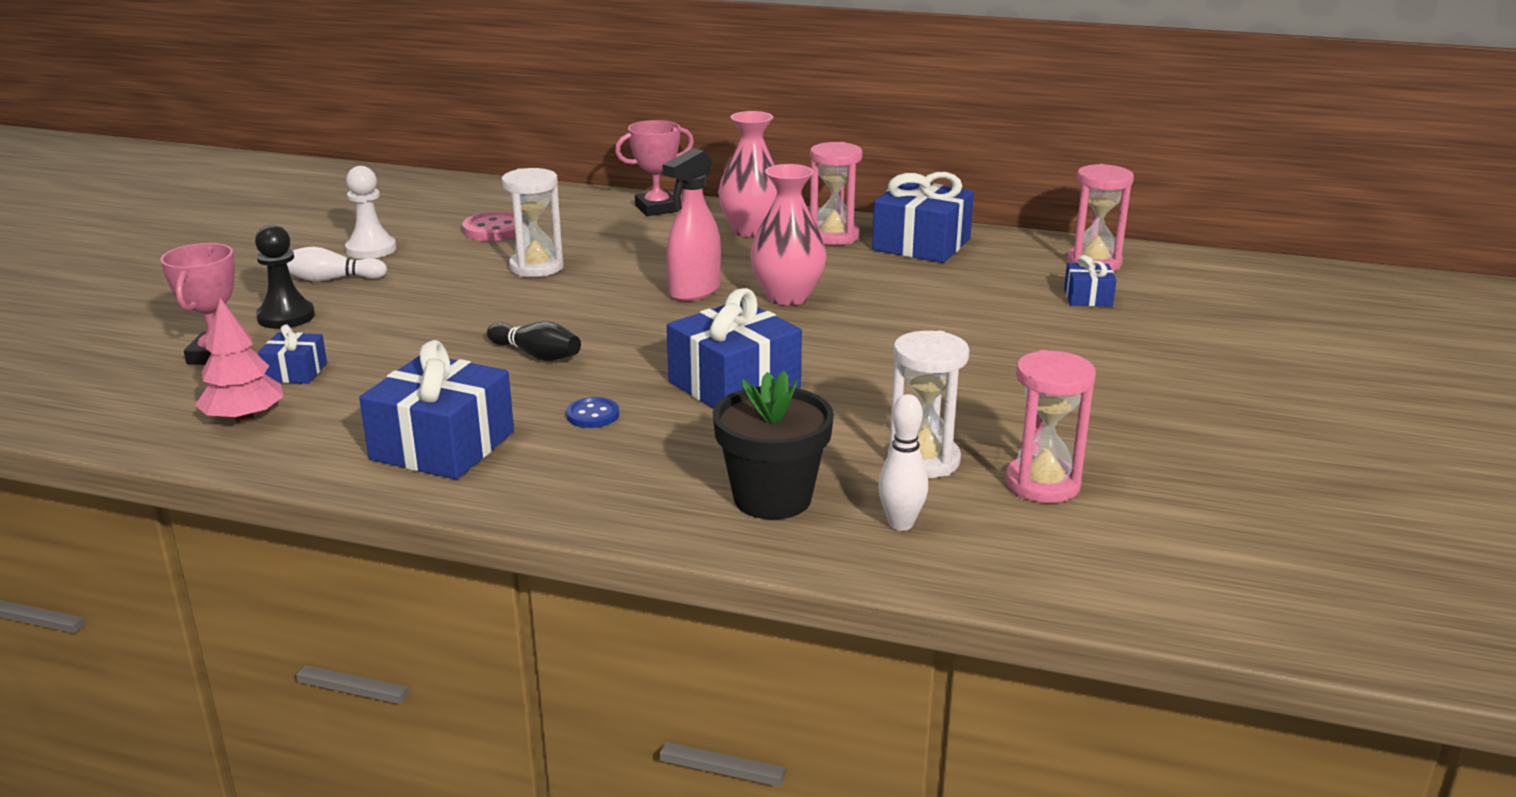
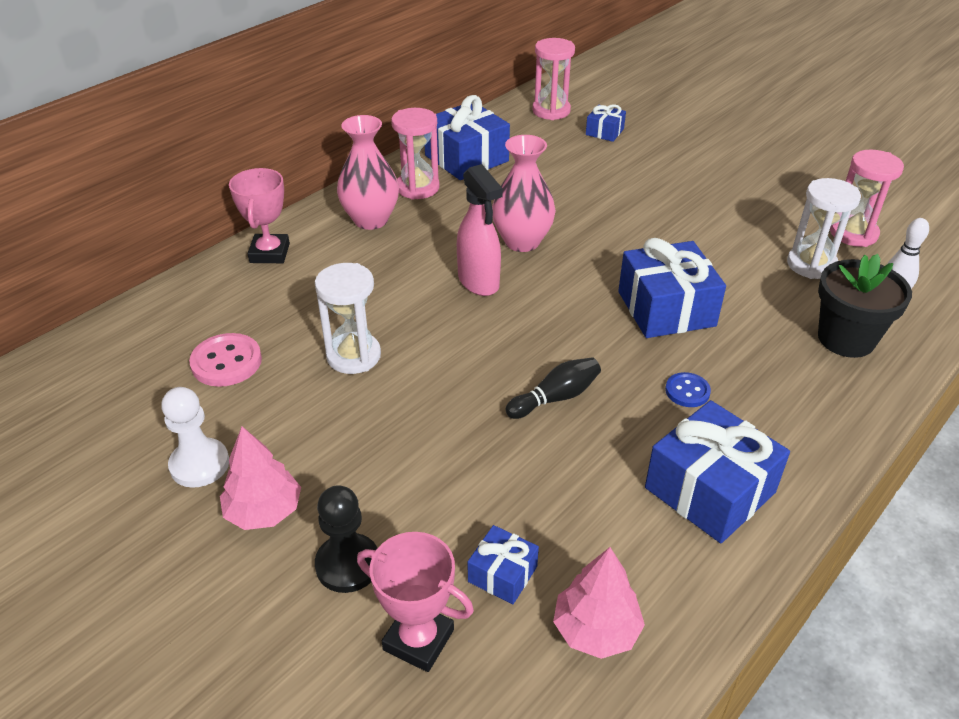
camera: 65 degrees left, 15 degrees up
white bowling pin [287,247,387,281] -> pink tree [220,426,301,530]

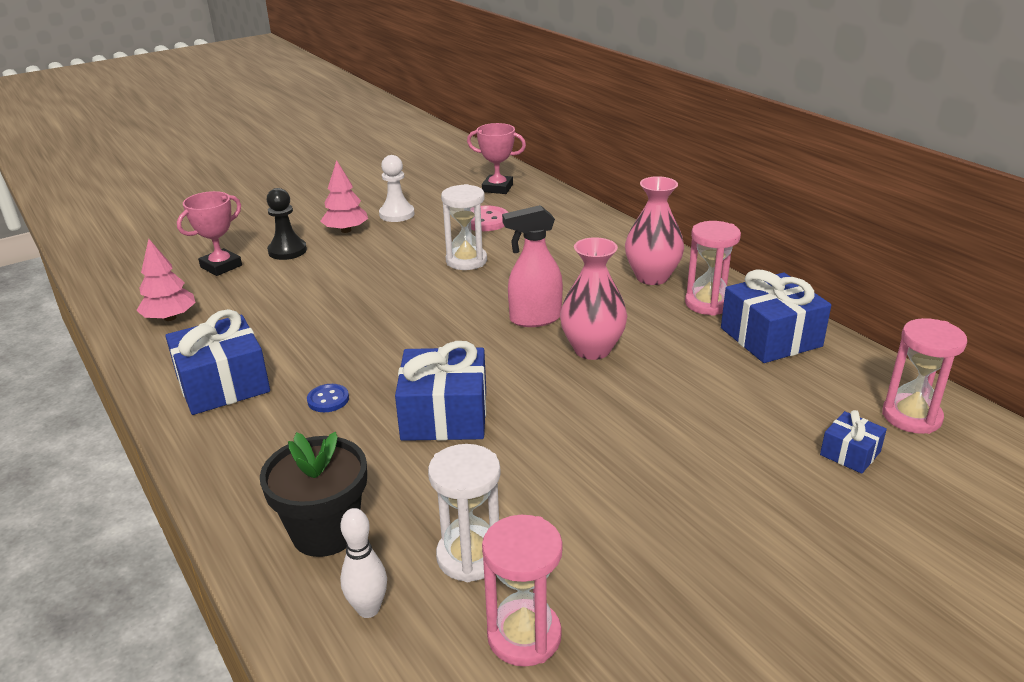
camera: 105 degrees right, 10 degrees down
pink trophy [229,168,290,263] -> pink trophy moved to [467,123,526,194]
blue gift [468,525,539,604] -> none
black bowling pin [505,357,601,419] -> none

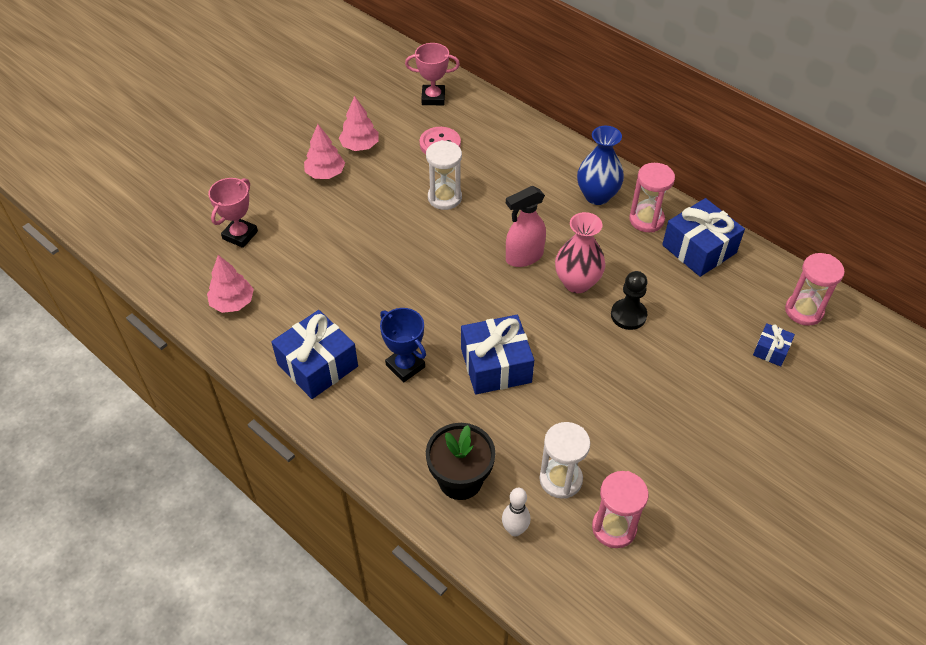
camera: 15 degrees left, 20 degrees up
black pawn [267,188,307,260] -> black pawn moved to [611,271,647,330]
blue button [307,384,349,412] -> blue trophy [380,308,426,382]
white pawn [379,155,415,222] -> pink tree [339,96,379,151]
pink vase [625,176,684,285] -> blue vase [577,126,624,205]

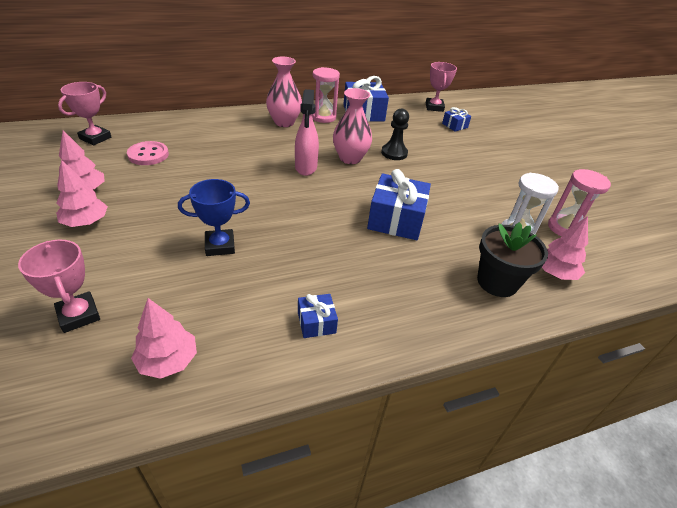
camera: 65 degrees left, 10 degrees down
blue gift [271,310,358,399] -> blue gift [298,294,338,338], size x0.51
blue trophy [380,308,426,382] -> blue trophy moved to [178,179,250,256]
white hourglass [426,140,462,210] -> none
white bowling pin [502,488,531,536] -> pink tree [542,216,588,280]
blue vase [577,126,624,205] -> pink vase [266,57,302,127]
pink hourglass [785,253,845,326] -> pink trophy [426,62,457,112]

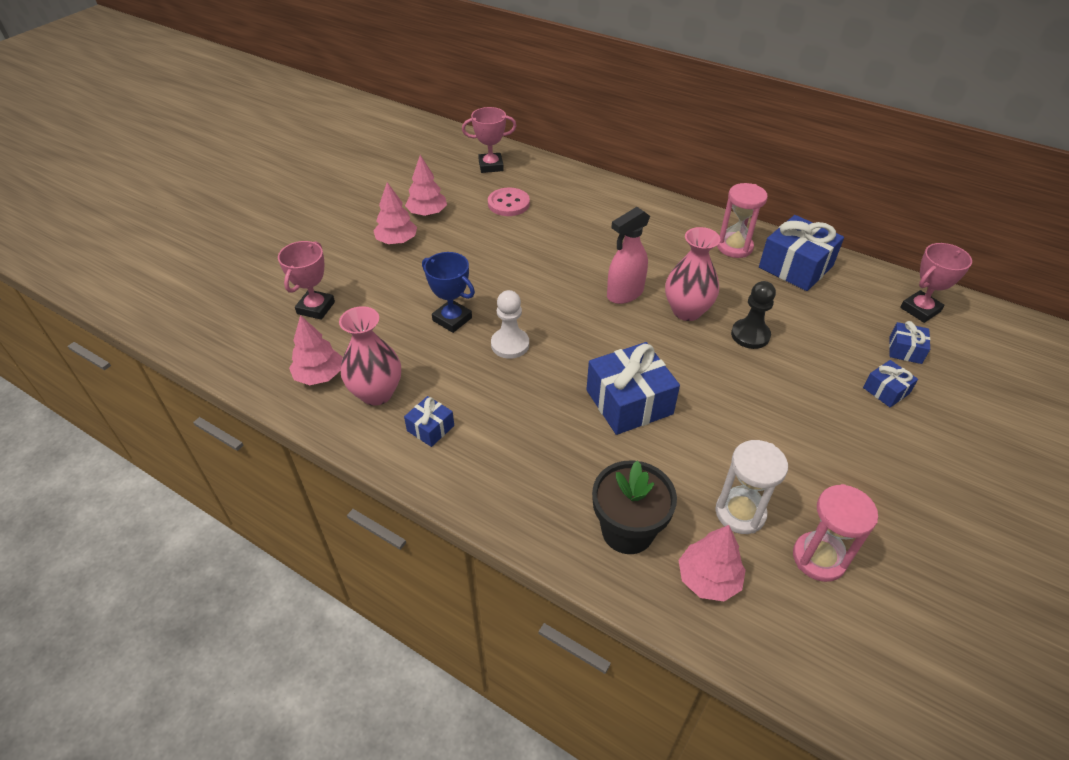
camera: 55 degrees right, 5 degrees up
pink vase [266,57,302,127] -> pink vase moved to [339,306,401,406]
none -> white pawn [491,290,529,359]
none -> blue gift [863,360,918,408]

